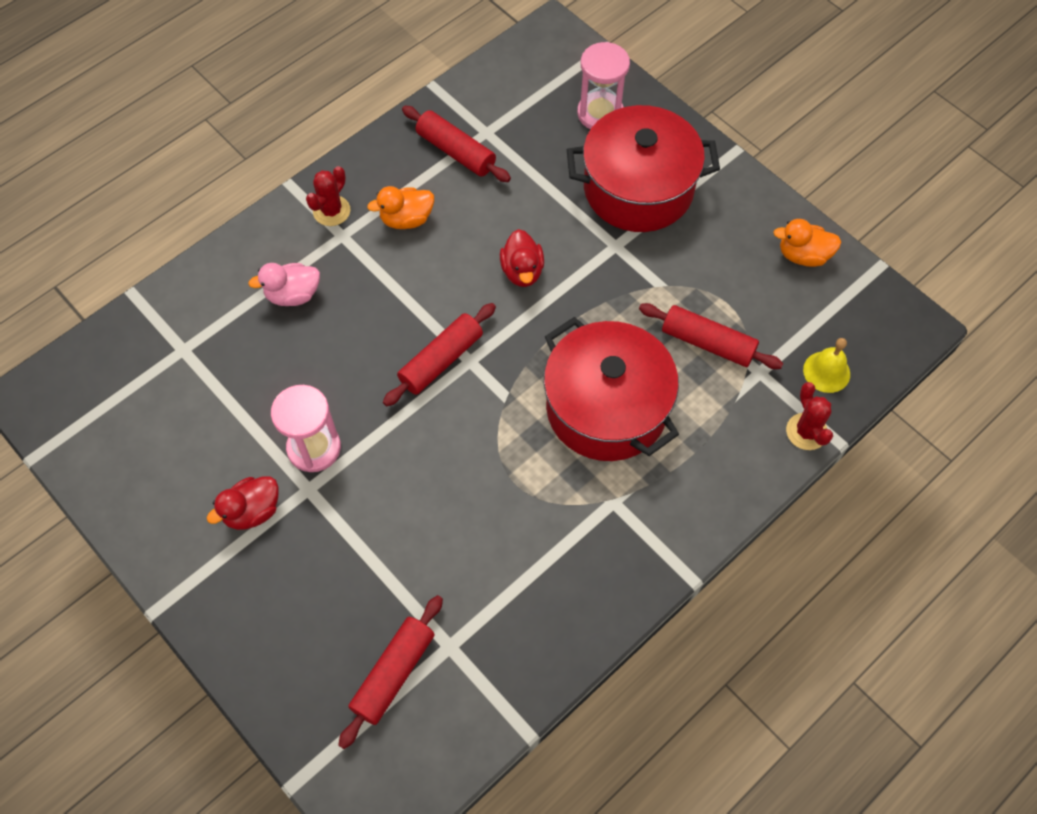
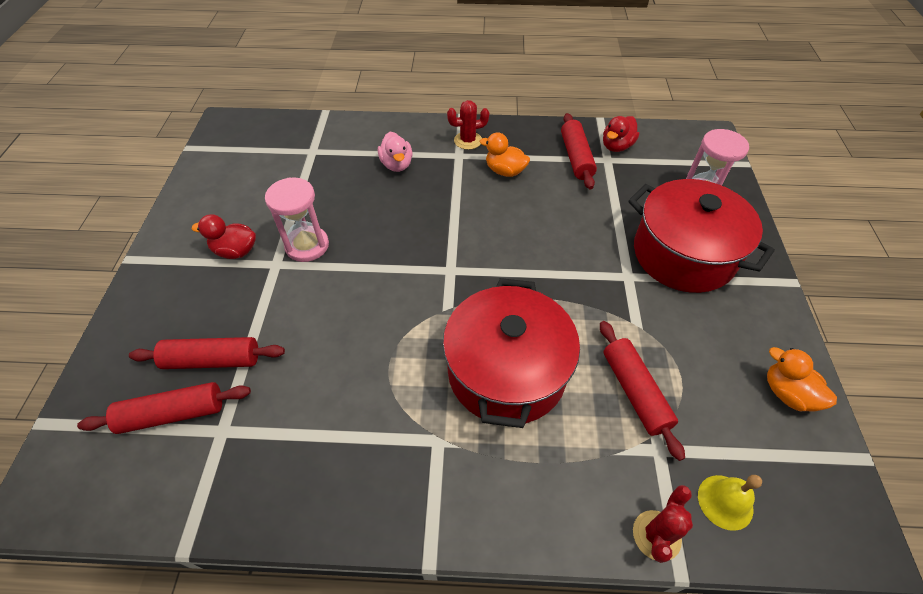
camera: 45 degrees right, 10 degrees down
pink duck [248,263,320,306] -> pink duck turned 135 degrees counterclockwise [378,132,412,172]
red rolling pin [383,303,496,407] -> red rolling pin moved to [129,337,285,369]
red duck [500,229,544,287] -> red duck moved to [603,116,639,152]

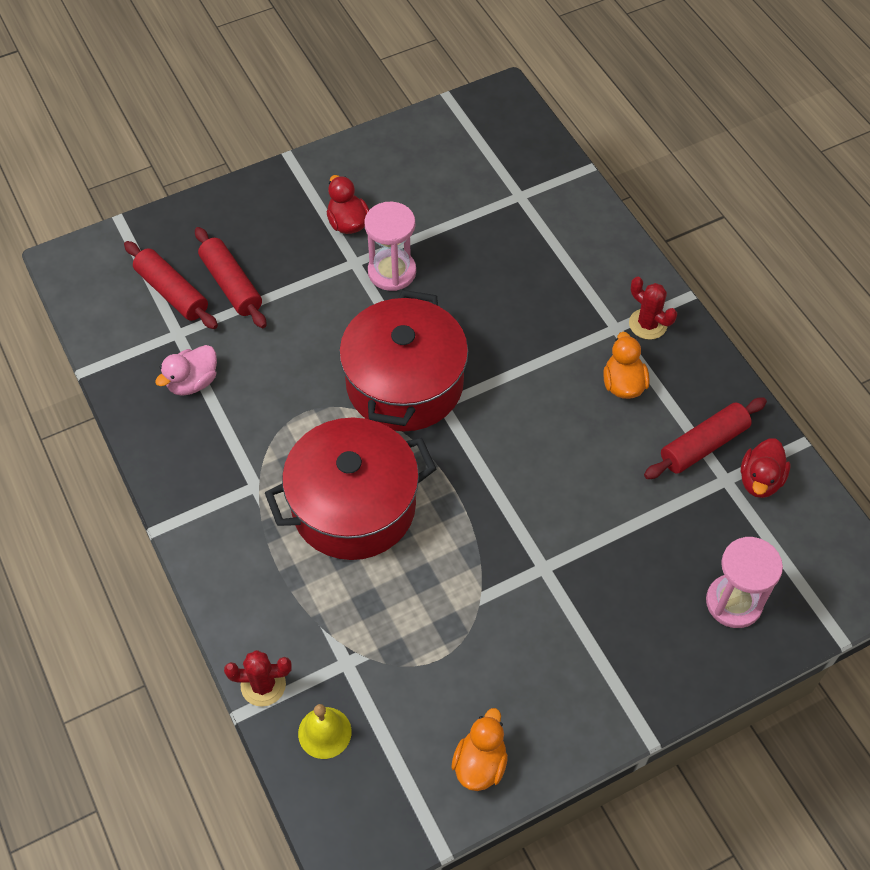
camera: 60 degrees right, 5 degrees up
pink duck [378,132,412,172] -> pink duck moved to [155,345,217,396]
red rolling pin [600,321,685,461] -> none
red duck [603,116,639,152] -> red duck turned 75 degrees counterclockwise [741,438,790,498]
red pot [629,179,775,293] -> red pot moved to [339,290,468,431]

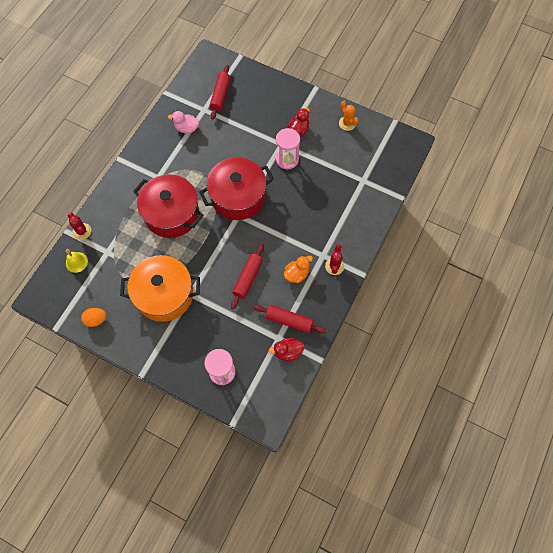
camera: 55 degrees right, 10 degrees up
red rolling pin [195,227,267,328] -> red rolling pin moved to [231,244,264,309]
orange duck [451,708,508,791] -> orange egg [81,308,107,327]
none -> orange pot [120,255,200,322]
none -> orange cactus [339,101,359,131]

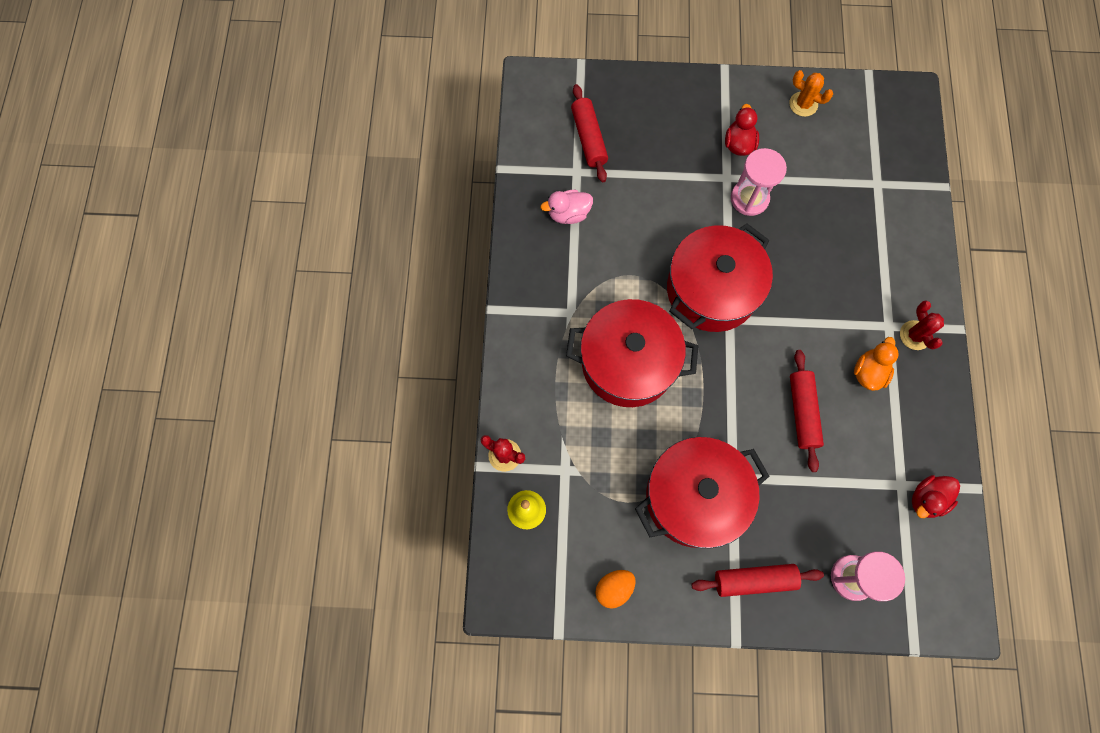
camera: 25 degrees left, 5 degrees up
orange pot [120,255,200,322] -> red pot [635,437,769,548]
red rolling pin [253,305,326,333] -> red rolling pin moved to [692,564,824,597]

